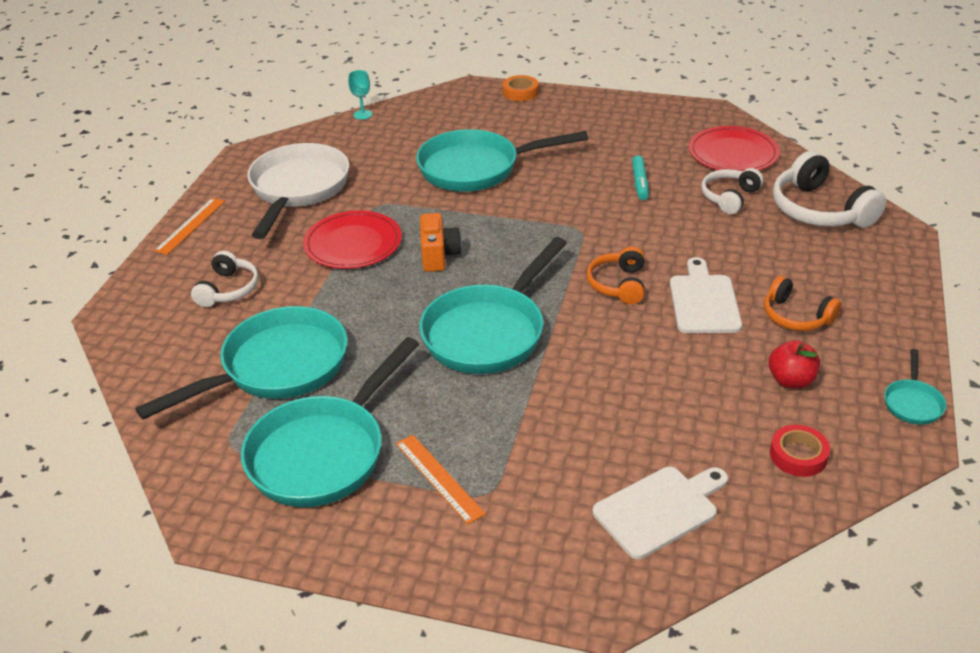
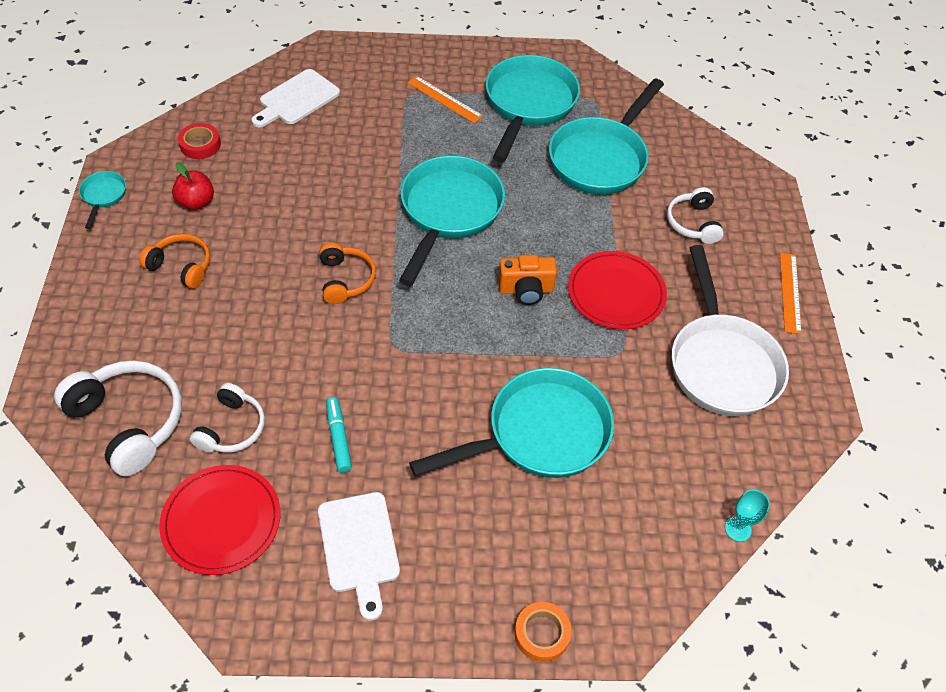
camera: 160 degrees right, 15 degrees up
orange camera [420,213,462,272] -> orange camera turned 75 degrees counterclockwise [498,255,557,305]
white cutting board [670,257,742,333] -> white cutting board moved to [318,492,400,620]

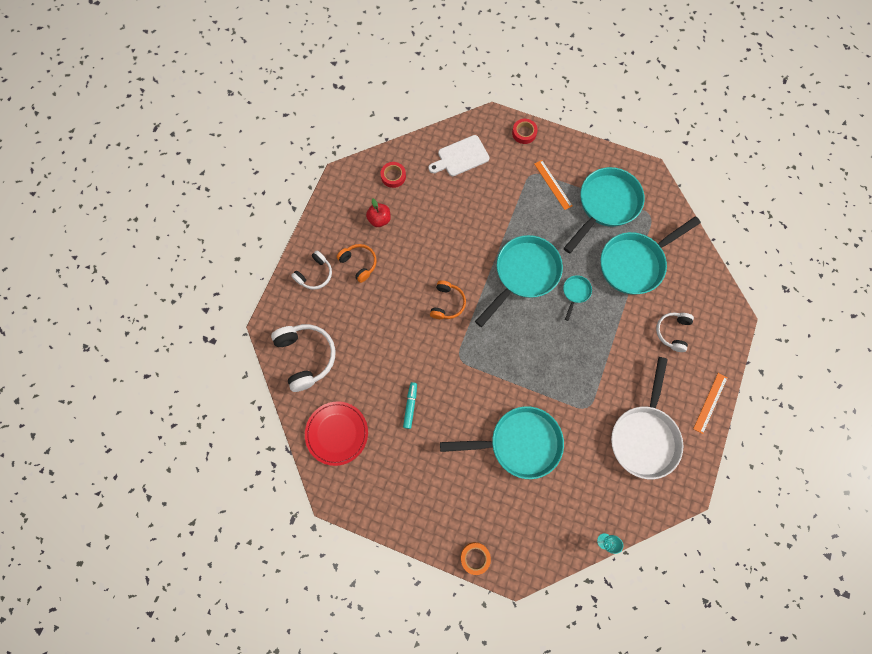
camera: 25 degrees right, 20 degrees up
turquoise pan [79,171,126,229] -> turquoise pan moved to [563,275,592,321]
white headphones [189,383,265,453] -> white headphones moved to [291,251,332,290]
white cutting board [318,492,400,620] -> none
orange camera [498,255,557,305] -> none
red plate [568,251,667,330] -> none
none -> red tape [512,119,538,144]

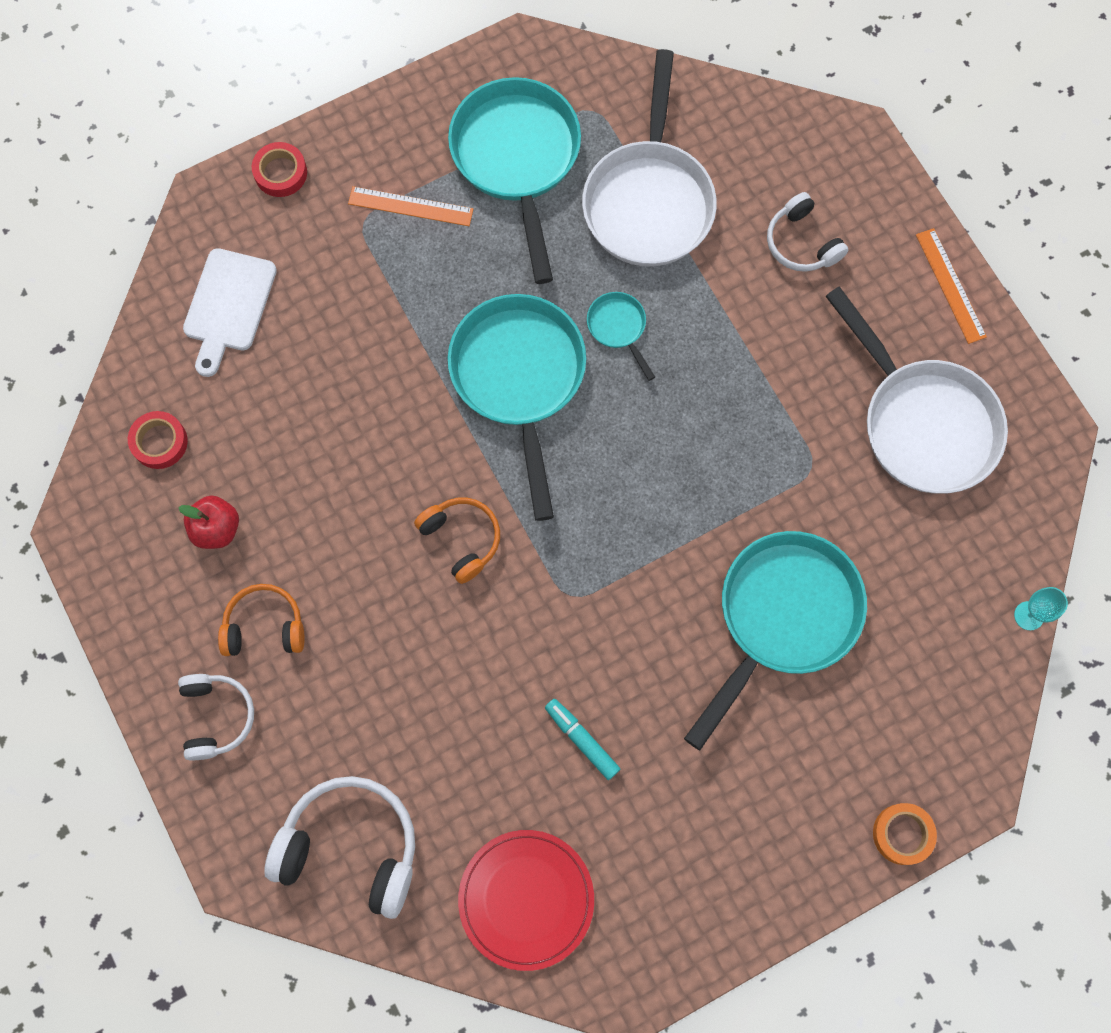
camera: 50 degrees left, 0 degrees up
turquoise pan [601,216,701,294] -> white pan [582,49,717,267]

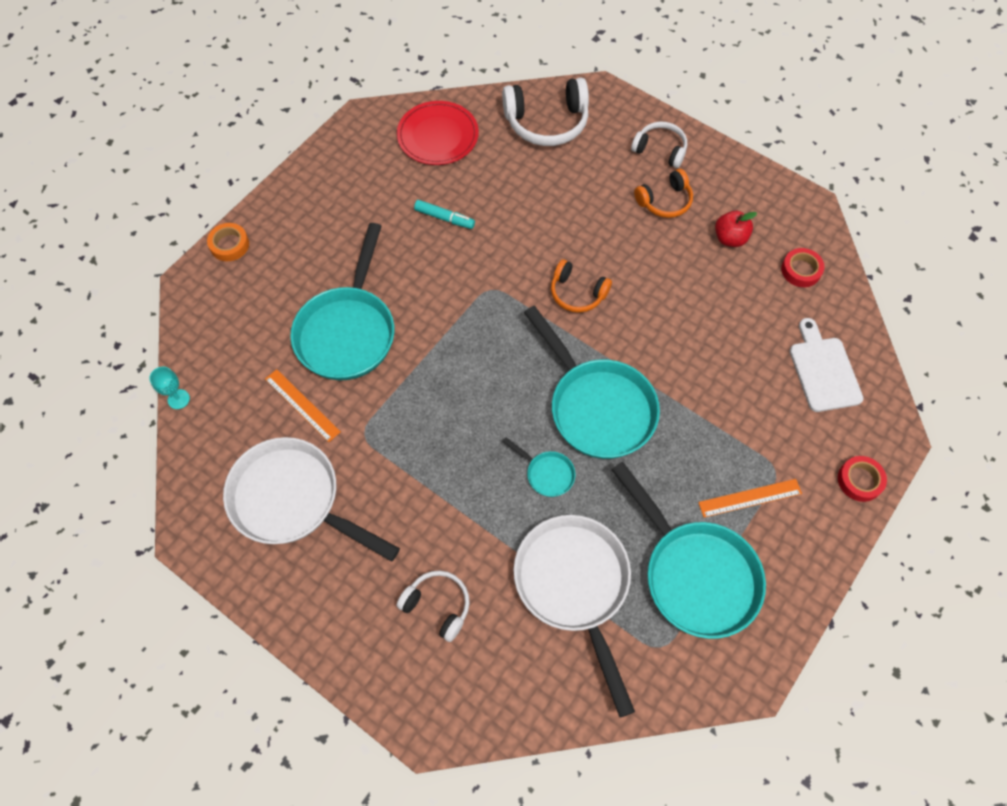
camera: 155 degrees right, 10 degrees down
white headphones [178,674,254,760] -> white headphones turned 150 degrees clockwise [631,122,687,168]
orange ruler [916,228,987,344] -> orange ruler moved to [265,369,341,442]

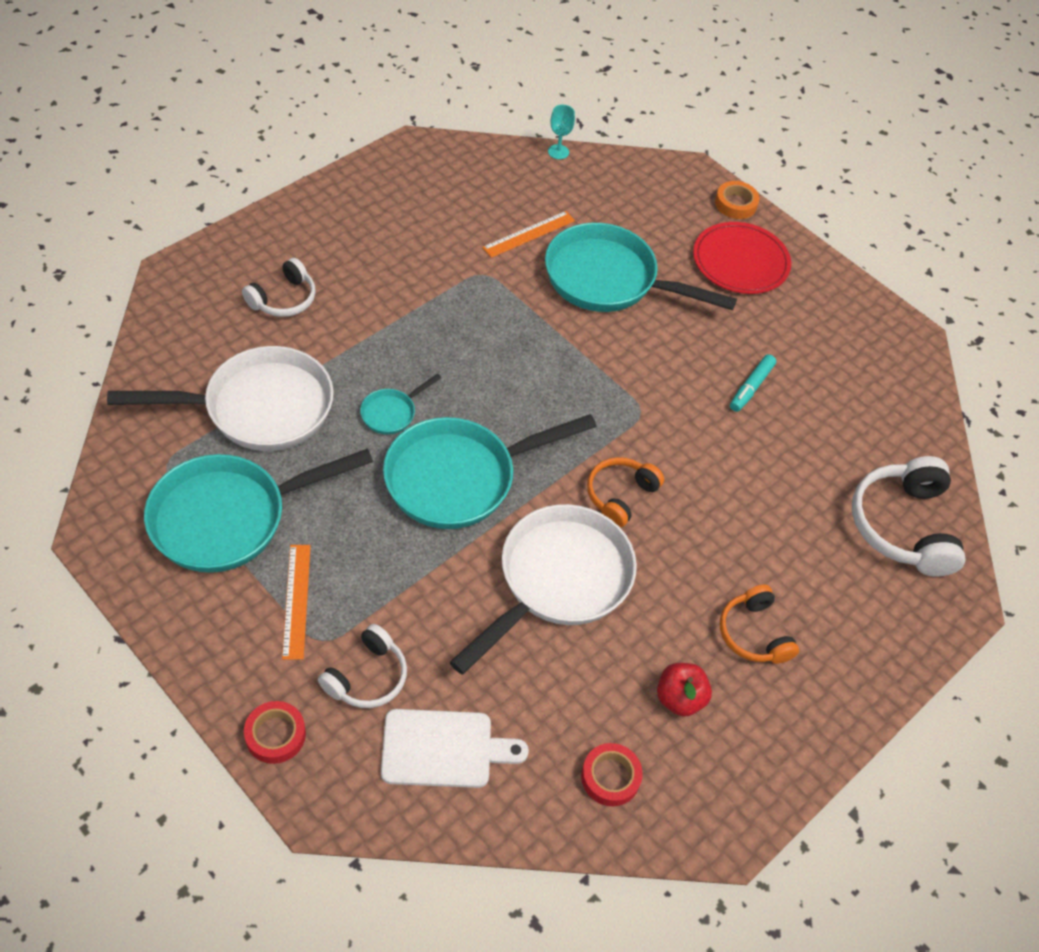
camera: 95 degrees right, 10 degrees down
white pan [223,437,400,562] -> white pan moved to [450,504,637,675]
red plate [397,101,479,165] -> red plate moved to [693,222,791,294]
white headphones [631,122,687,168] -> white headphones moved to [318,624,407,708]

